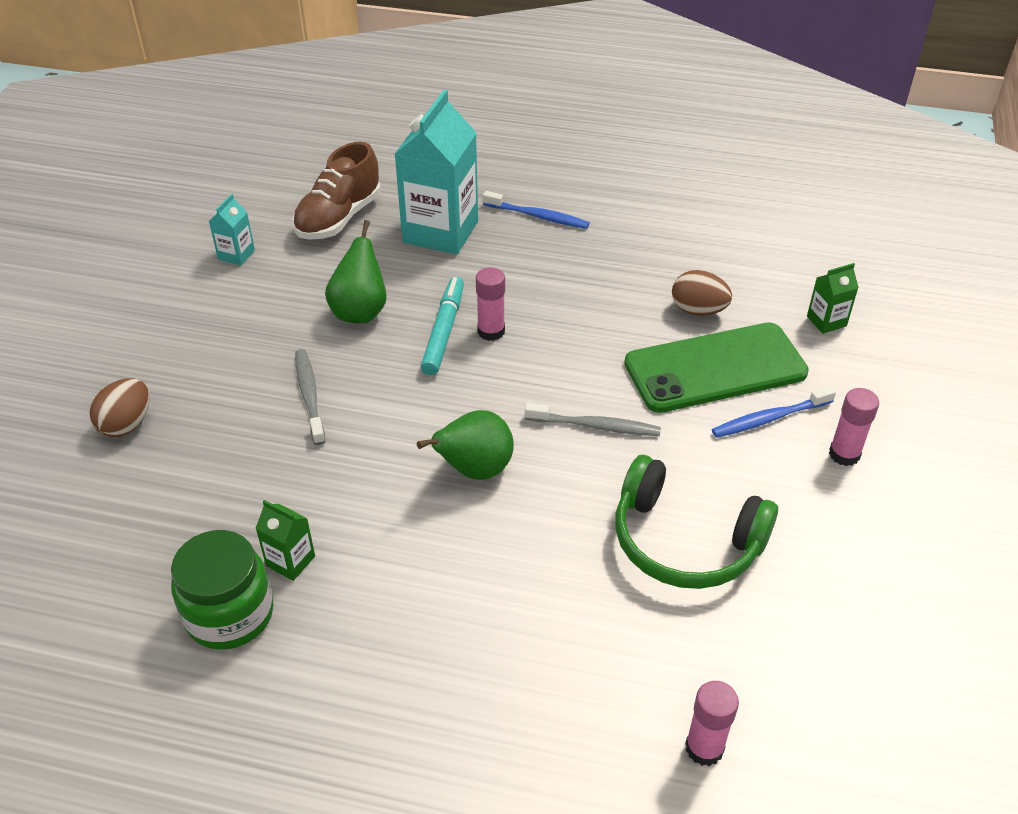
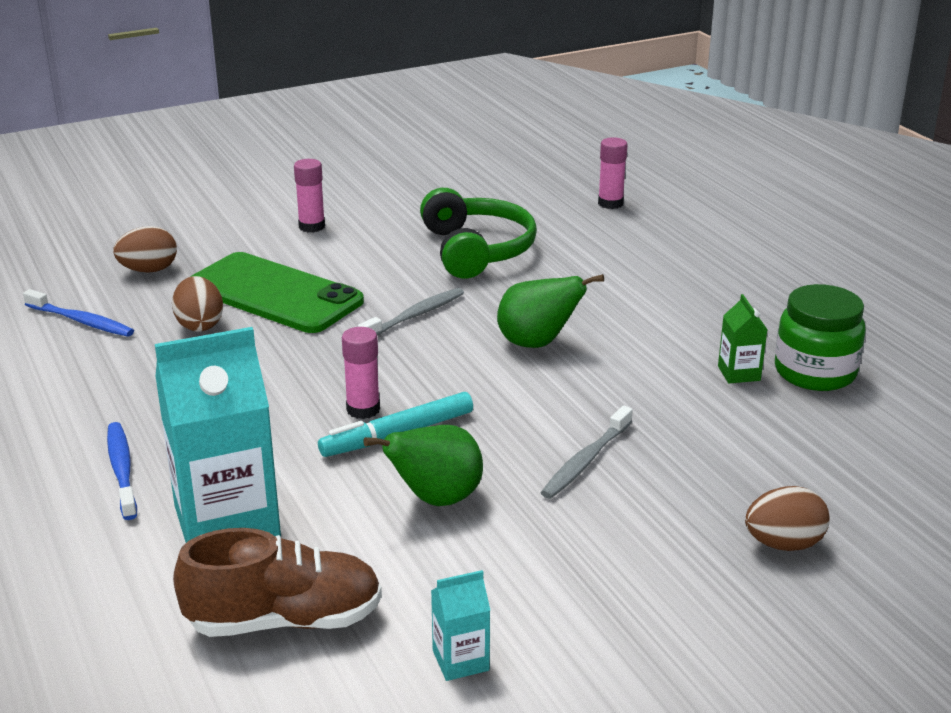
camera: 130 degrees left, 15 degrees down
grey toothbrush [525,403,661,436] -> grey toothbrush turned 75 degrees clockwise [358,288,464,336]
blue toothbrush [712,386,836,438] -> blue toothbrush moved to [23,289,134,337]
green carton [807,263,859,334] -> brown egg [113,226,177,273]

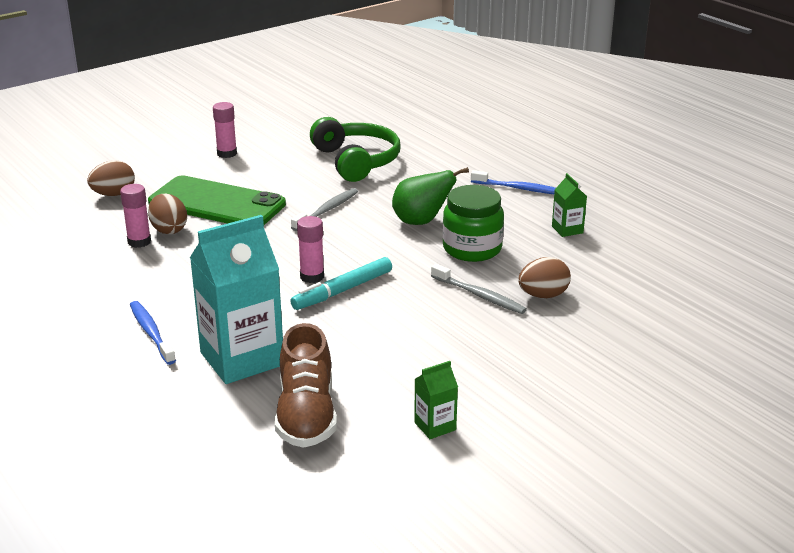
camera: 10 degrees left, 0 degrees up
blue toothbrush [23,289,134,337] -> blue toothbrush moved to [471,170,555,194]
brown shoe [173,528,382,637] -> brown shoe turned 105 degrees clockwise [275,323,337,448]
green pear [363,425,483,506] -> none
turquoise carton [431,570,490,681] -> green carton [414,361,458,439]
grey toothbrush [540,406,633,499] -> grey toothbrush turned 75 degrees counterclockwise [431,264,527,314]
pink glue stick [598,137,628,209] -> pink glue stick moved to [120,184,151,248]
brown egg [745,486,830,551] -> brown egg moved to [518,257,571,298]
green jar [775,284,866,391] -> green jar moved to [443,185,504,262]

